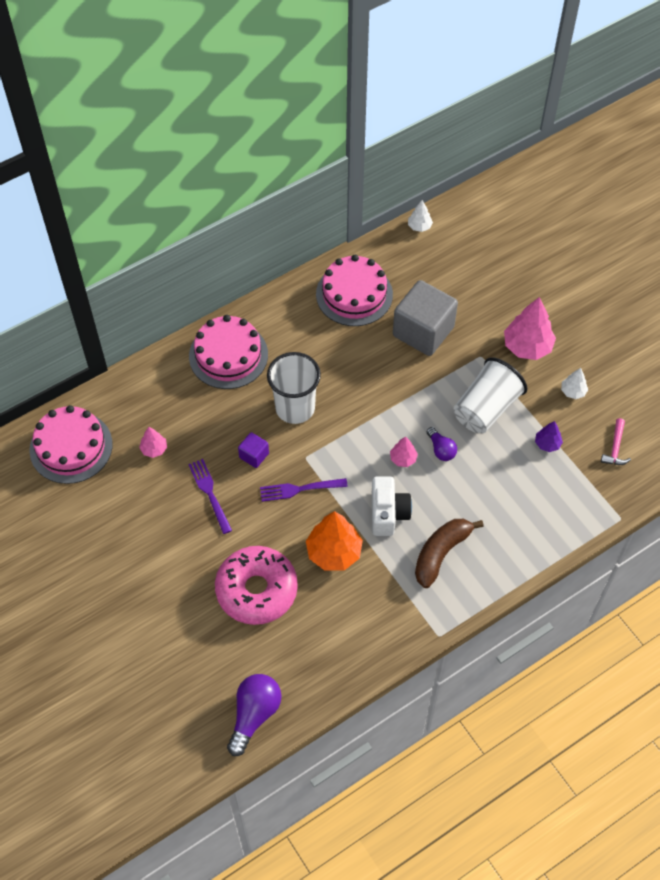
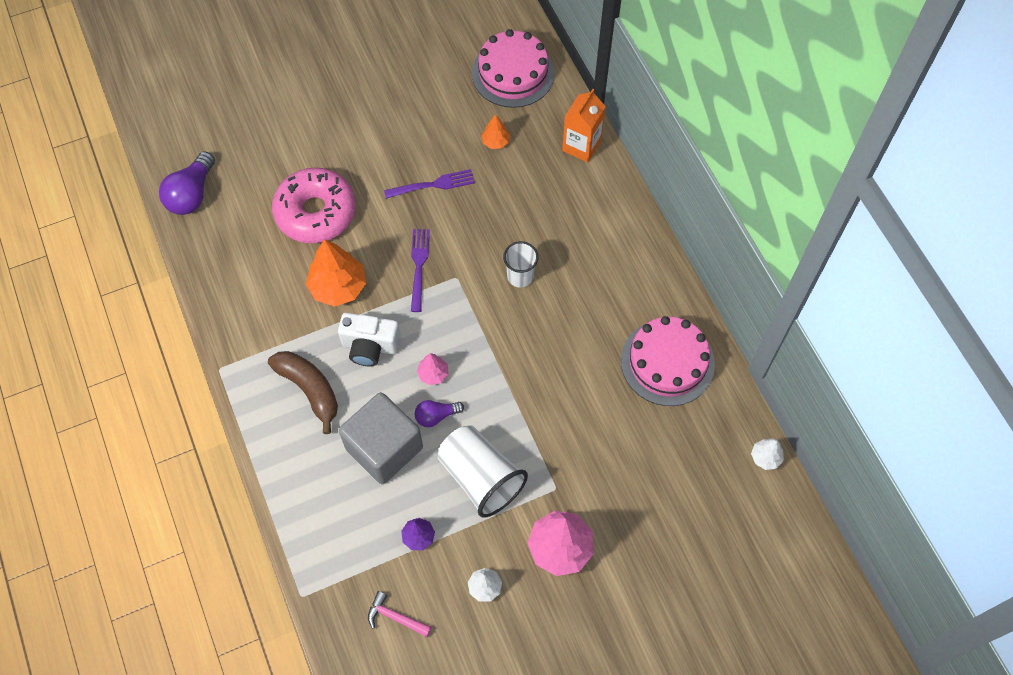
camera: 100 degrees right, 5 degrees up
pink tree [139,427,167,458] -> orange tree [481,114,510,149]
pink cake [189,315,268,389] -> none
purple light bulb [227,674,282,756] -> purple light bulb turned 75 degrees clockwise [159,151,215,215]
purple cube [238,432,269,468] -> none
white cup [267,352,321,424] -> white cup [503,241,539,288], size x0.60
grey cube [393,280,458,356] -> grey cube moved to [339,392,423,484]
none -> orange carton [562,89,606,162]

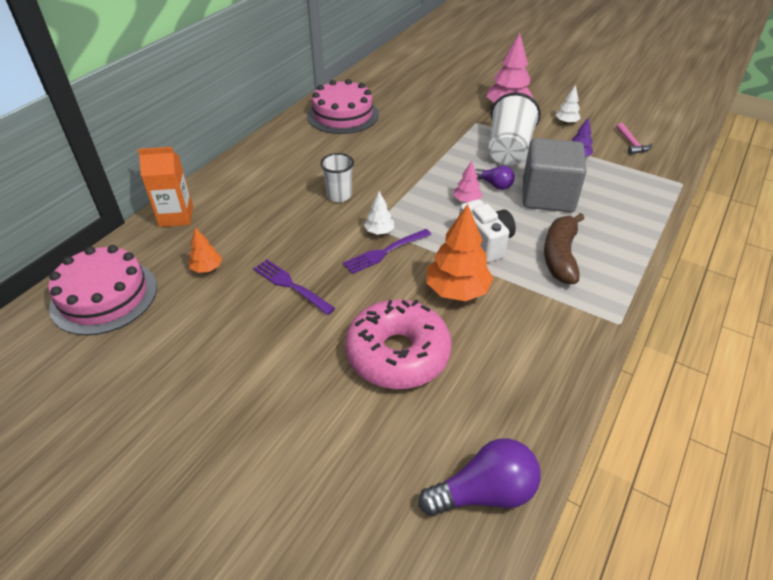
camera: 125 degrees left, 20 degrees down
white tree [751,438,784,470] -> white tree moved to [364,191,394,235]

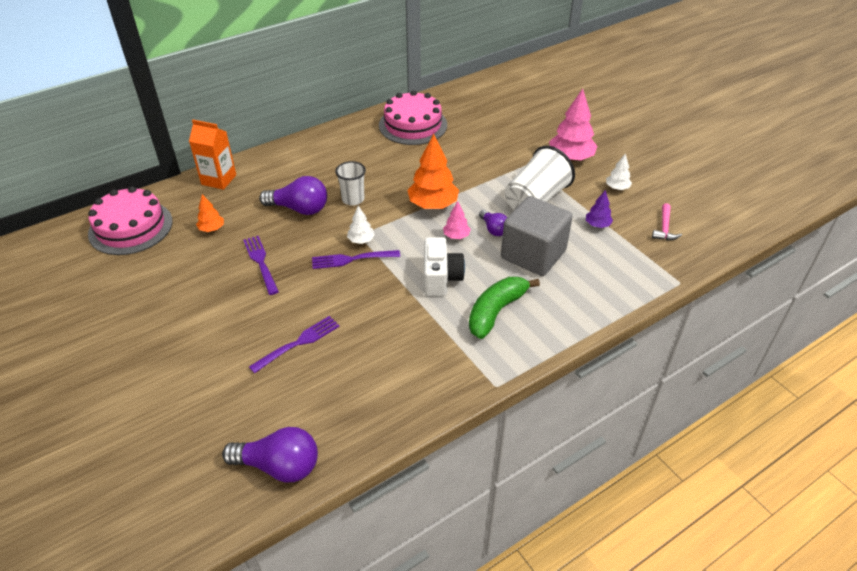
camera: 25 degrees right, 0 degrees up
pink donut [345,299,452,389] -> purple fork [249,316,340,374]
orange tree [426,204,494,301] -> orange tree moved to [407,134,459,209]
brown banana [544,213,585,284] -> green banana [469,277,540,339]
none -> purple light bulb [259,176,327,215]

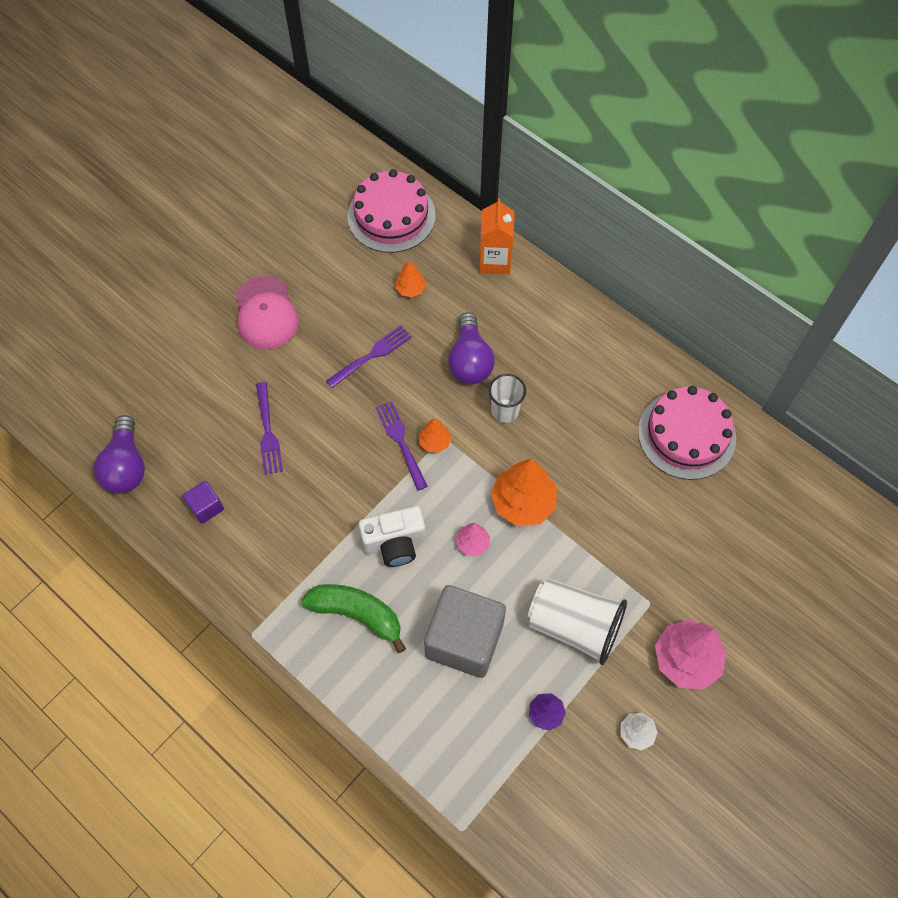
camera: 75 degrees right, 20 degrees up
purple fork [249,316,340,374] -> purple fork turned 45 degrees clockwise [256,382,283,475]
white tree [347,206,375,244] -> orange tree [419,418,452,453]
purple light bulb [479,210,507,236] -> none
pink hammer [652,203,682,240] -> none
none -> purple cube [183,481,224,524]
none -> pink cap [236,276,299,349]

